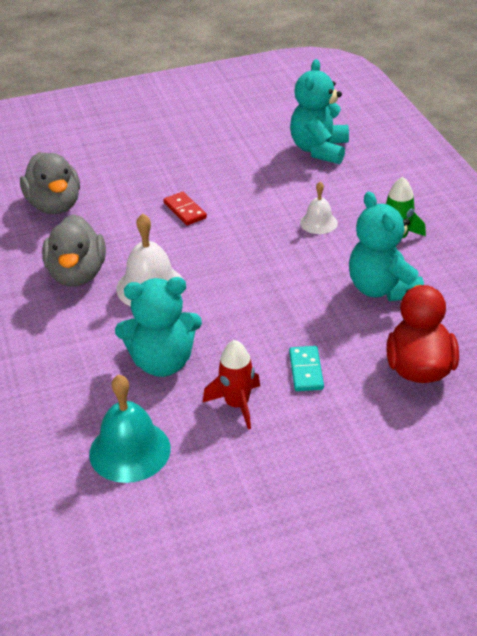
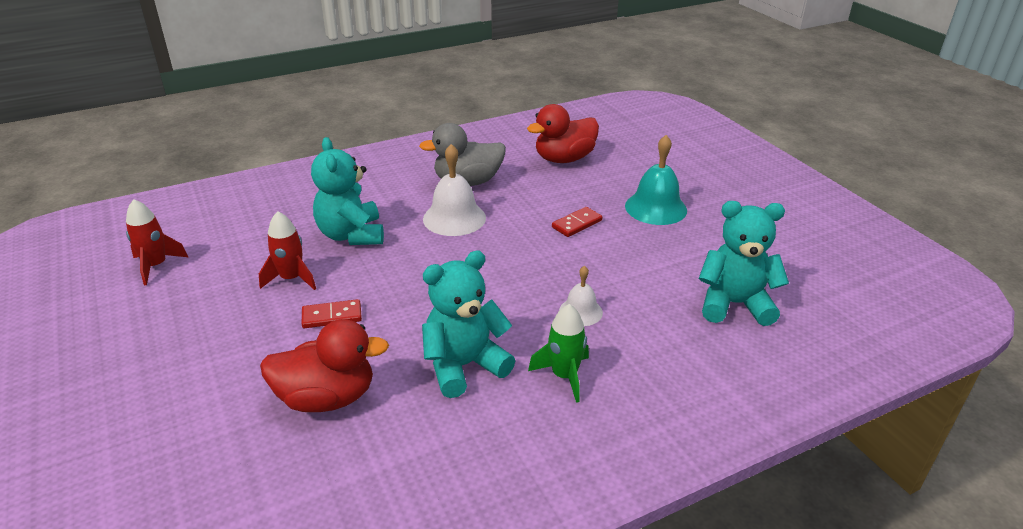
camera: 80 degrees right, 5 degrees down
grey duck [20,152,80,214] -> red duck [527,104,599,163]
turquoise bell [89,375,171,483] -> turquoise bell moved to [625,135,687,225]
turquoise domino [289,346,324,391] -> red domino [302,299,362,328]
none -> red rocket [126,199,188,285]

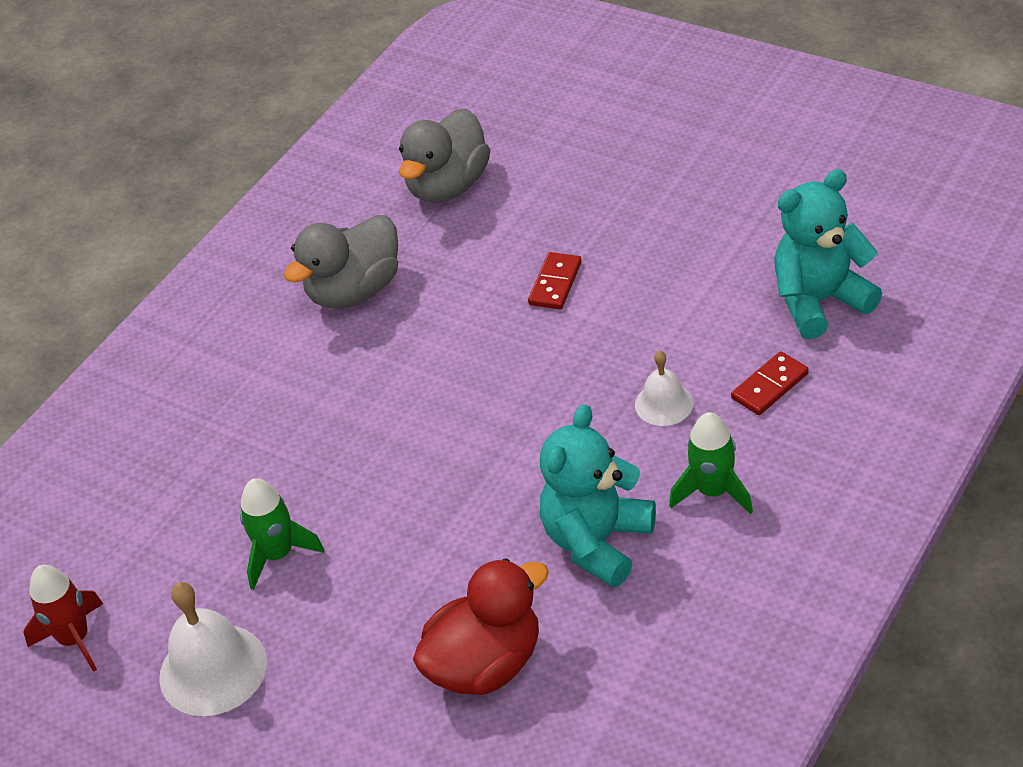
camera: 25 degrees left, 10 degrees up
red rocket [259,211,316,290] -> green rocket [240,478,324,590]
red domino [302,299,362,328] -> red domino moved to [731,351,809,415]
turquoise teddy bear [311,137,384,245] -> none
white bell [423,144,486,236] -> white bell moved to [159,582,267,716]
red duck [527,104,599,163] -> grey duck [399,108,490,203]
turquoise bell [625,135,687,225] -> none

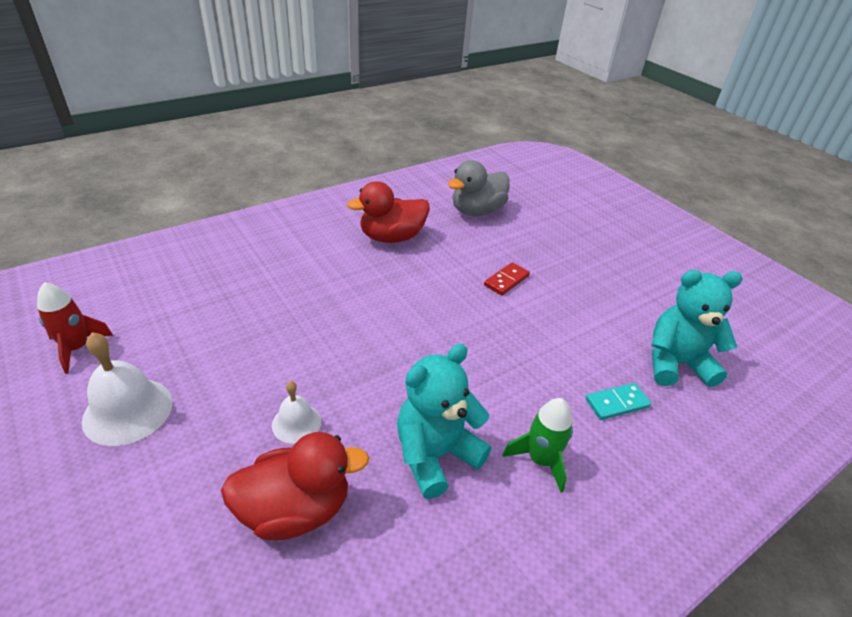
camera: 15 degrees right, 5 degrees down
green rocket [240,478,324,590] -> none
grey duck [284,215,398,309] -> red duck [347,181,430,243]
white bell [635,351,694,426] -> white bell moved to [272,381,321,444]
red domino [731,351,809,415] -> turquoise domino [586,383,651,420]

